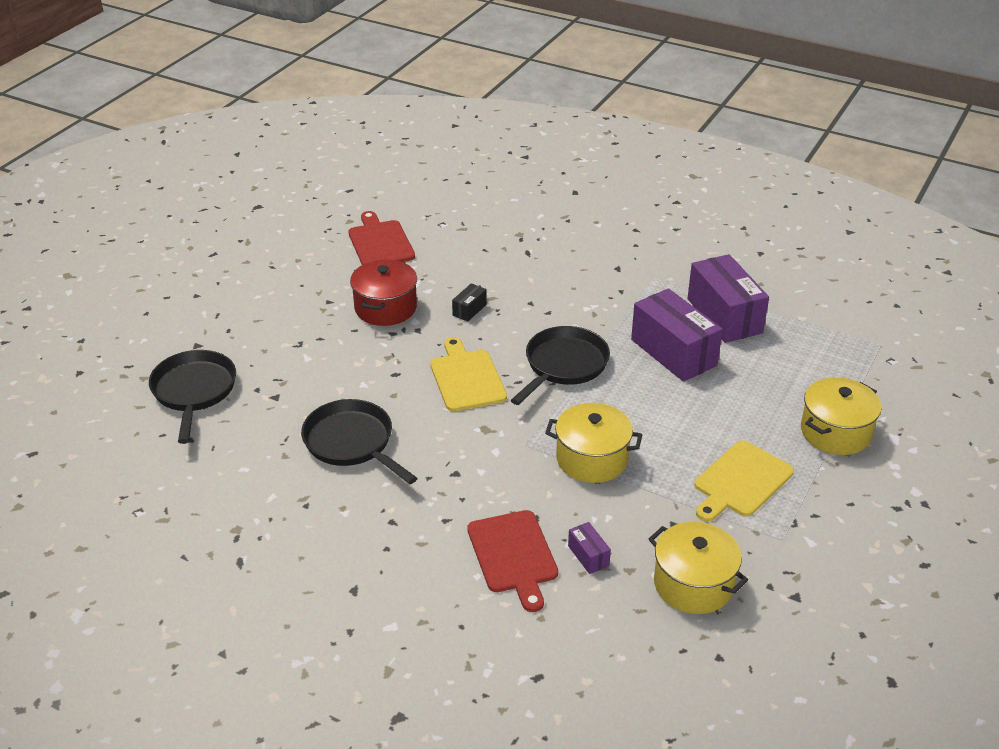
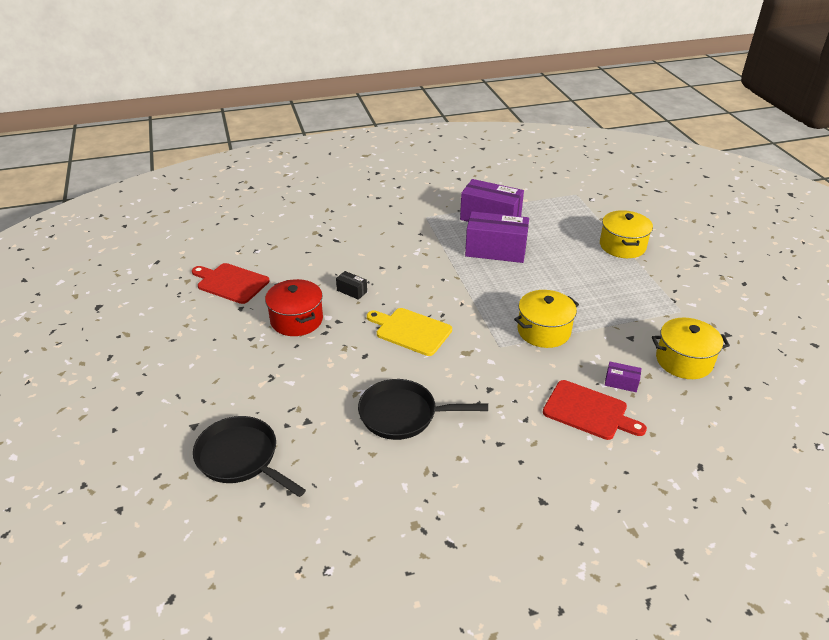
camera: 45 degrees left, 0 degrees up
black box [452,283,487,322] -> black box turned 45 degrees counterclockwise [336,271,367,300]
black pan [511,326,610,405] -> none
yellow cutting board [694,441,794,522] -> none

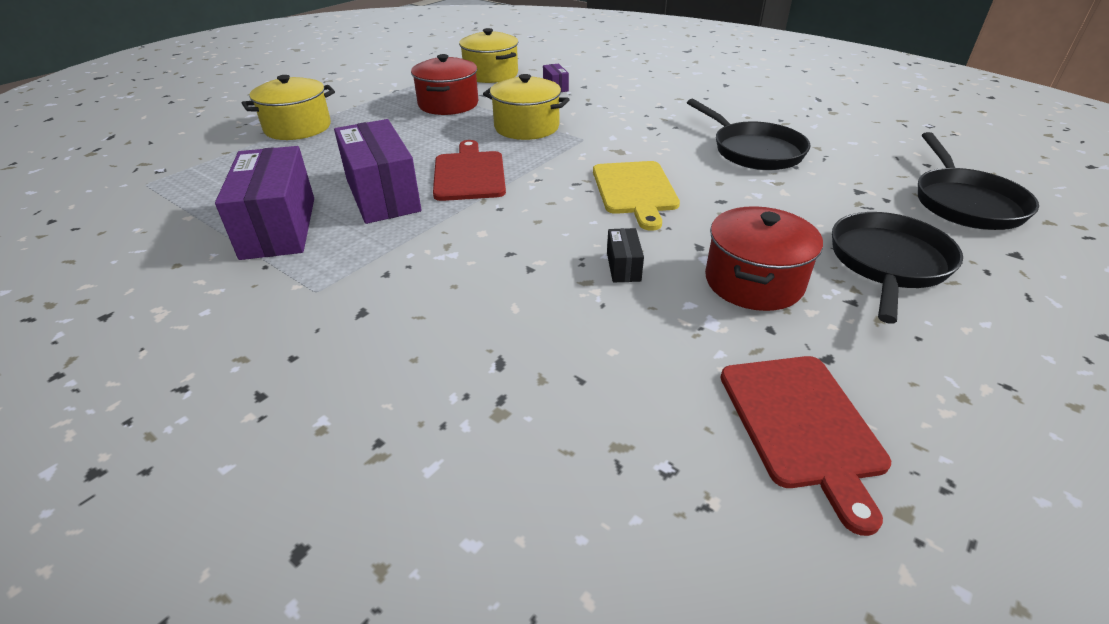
camera: 125 degrees left, 0 degrees up
red cutting board [543,380,647,440] -> red cutting board moved to [433,140,506,201]
none -> red pot [411,54,478,115]
none -> black pan [832,212,963,324]

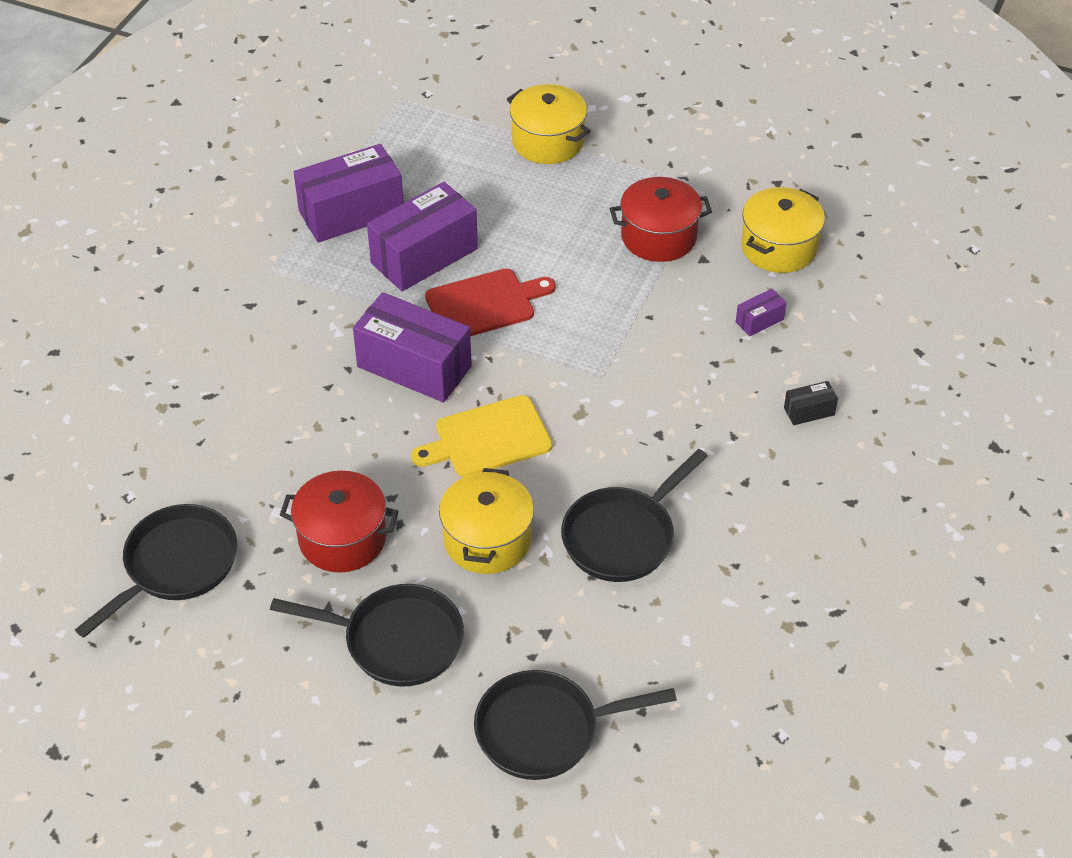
camera: 75 degrees right, 10 degrees up
yellow pot [483,74,570,140] -> yellow pot moved to [439,468,534,574]
black box [607,228,644,282] -> black box moved to [784,381,838,425]
red cutting board [720,356,891,536] -> black pan [75,504,237,638]
none -> purple box [353,292,472,403]

